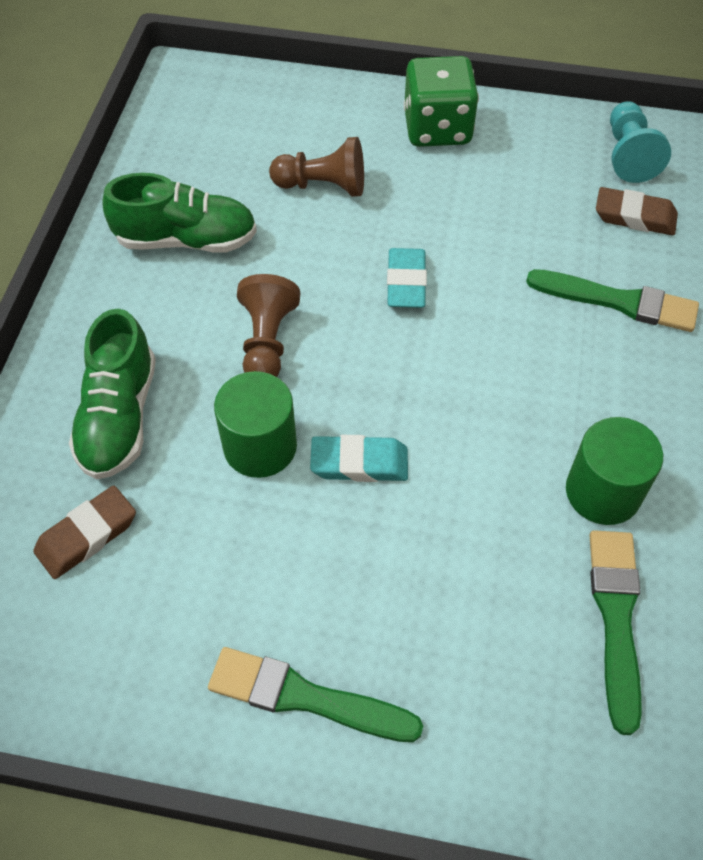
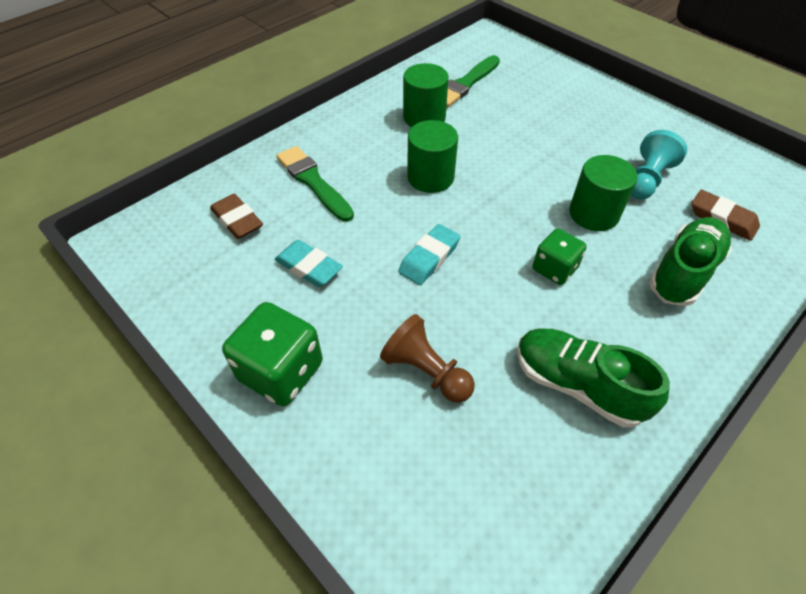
camera: 145 degrees left, 5 degrees down
brown eraser [33,486,136,579] -> brown eraser turned 45 degrees clockwise [691,190,760,241]
green brush [208,647,423,742] -> none
brown pawn [237,274,300,377] -> green dice [533,228,587,285]
turquoise eraser [310,435,408,482] -> turquoise eraser moved to [275,240,343,287]
turquoise pawn [610,101,671,183] -> turquoise pawn moved to [631,130,687,200]
none -> green cylinder [407,120,458,193]

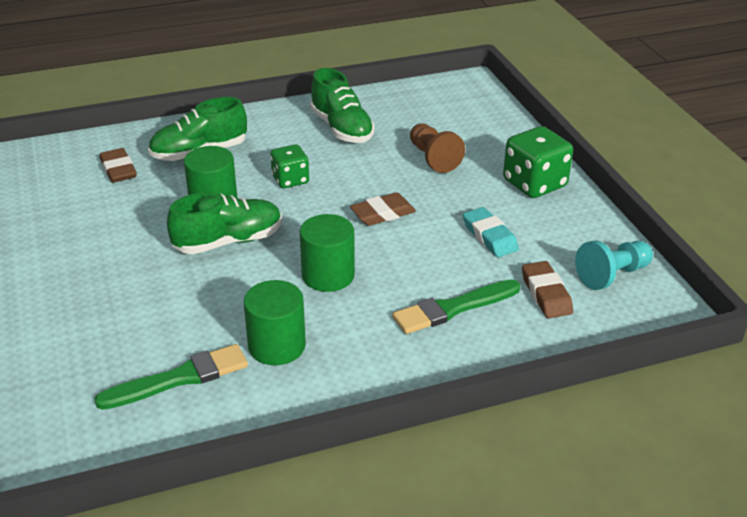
camera: 155 degrees left, 15 degrees down
green brush [276,146,354,222] -> green brush turned 75 degrees clockwise [392,279,520,334]
turquoise eraser [398,224,460,285] -> brown eraser [350,192,416,226]
turquoise pawn [631,130,687,200] -> turquoise pawn moved to [575,240,653,290]
none -> green shoe [167,192,282,254]

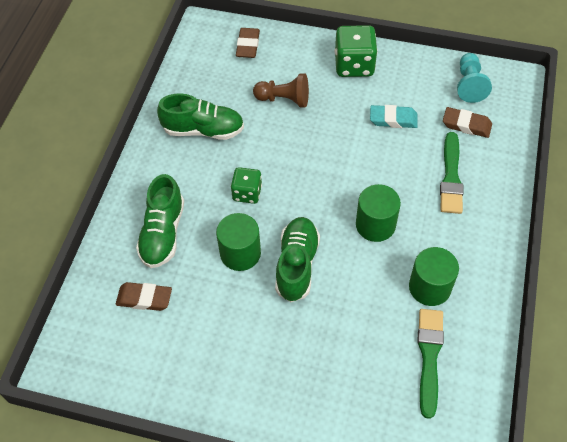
camera: 55 degrees left, 20 degrees up
brown eraser [350,192,416,226] -> brown eraser moved to [236,28,260,58]

